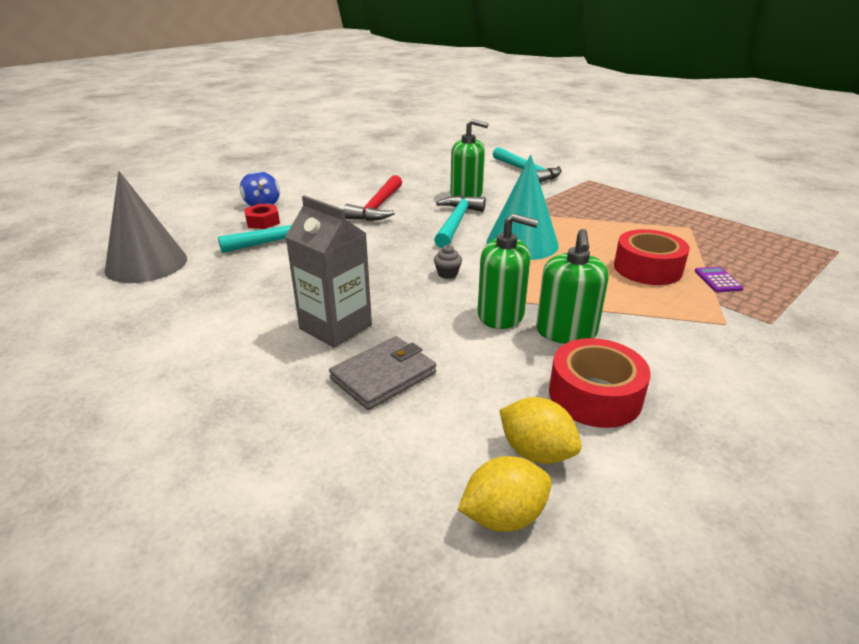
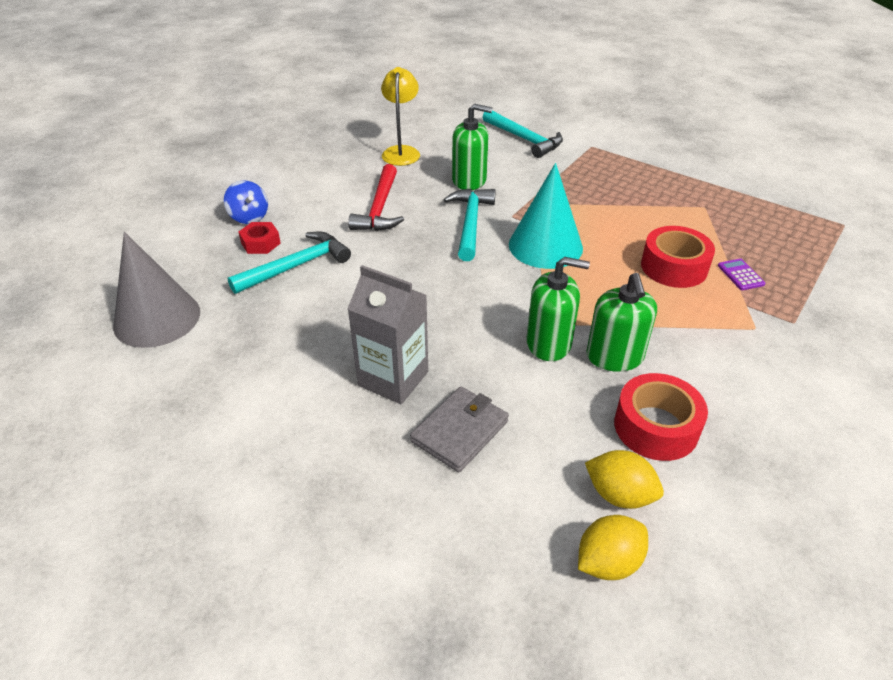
camera: 10 degrees left, 10 degrees up
grey cupcake [434,245,462,279] -> none
none -> yellow lamp [381,67,420,166]

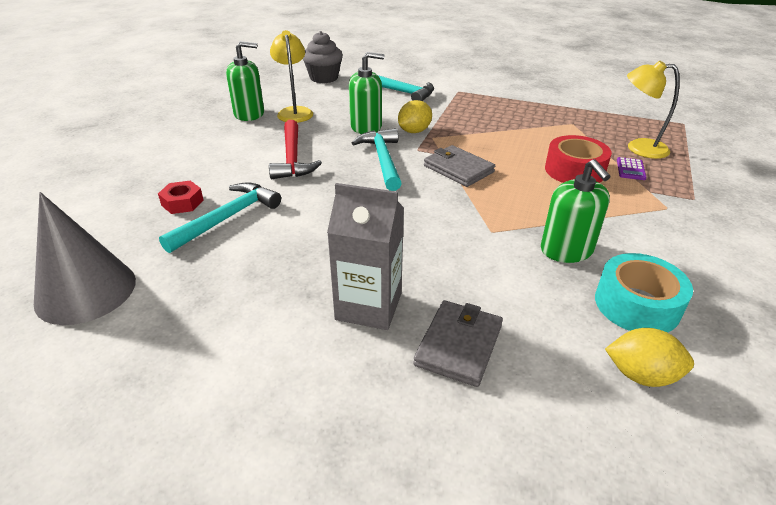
camera: 15 degrees left, 5 degrees down
blue spinning top [224,181,268,224] -> none
turquoise cone [509,163,583,269] -> grey wallet [424,145,495,187]
green soap dispenser [526,257,590,361] -> green soap dispenser moved to [226,41,264,121]
yellow lemon [578,515,648,580] -> yellow lemon moved to [398,100,432,133]
red tape [614,373,708,461] -> turquoise tape [595,253,693,333]
purple calculator [718,259,765,290] -> purple calculator turned 135 degrees counterclockwise [617,157,647,180]
none -> grey cupcake [303,31,343,83]
none -> yellow lamp [627,61,680,159]

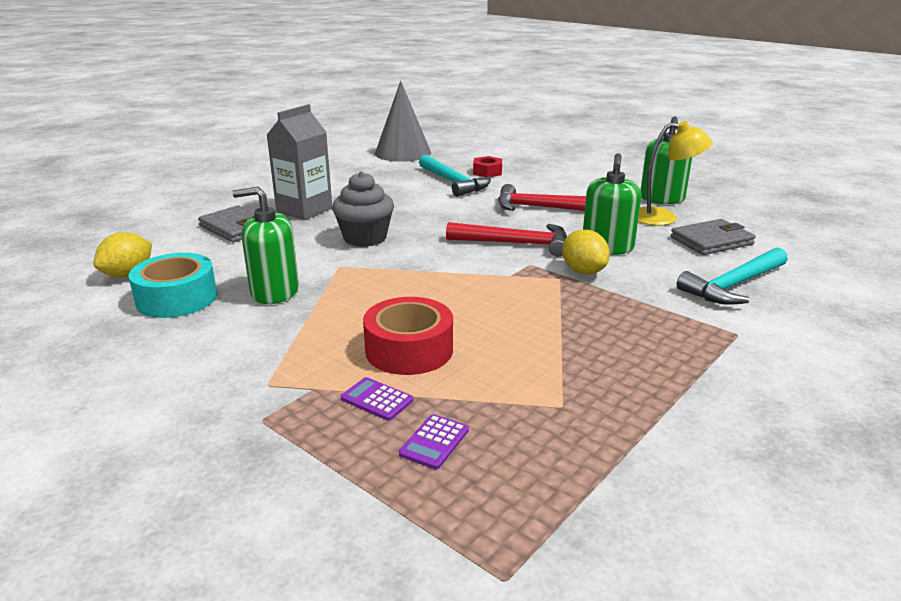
camera: 110 degrees right, 10 degrees down
grey cupcake [303,31,343,83] -> grey cupcake moved to [332,171,394,247]
turquoise hammer [352,128,402,191] -> red hammer [446,222,567,257]
grey wallet [424,145,495,187] -> grey wallet moved to [671,219,756,255]
yellow lamp [627,61,680,159] -> purple calculator [399,414,469,470]

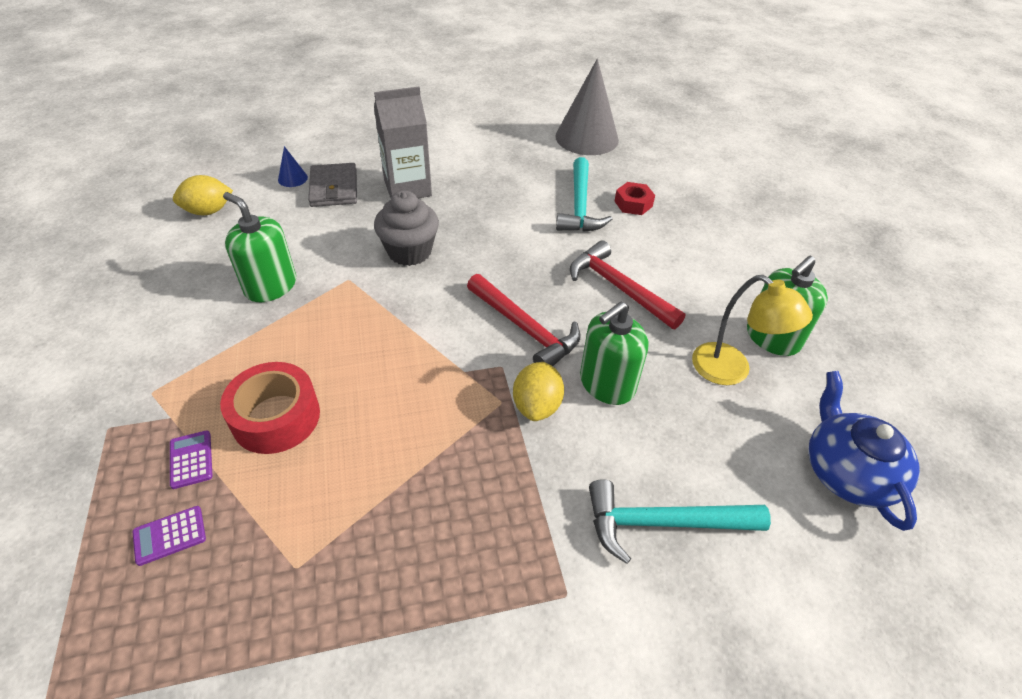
camera: 35 degrees right, 20 degrees up
turquoise tape [129,253,217,318] -> none
grey wallet [671,219,756,255] -> none
none -> blue cone [278,146,308,187]
none -> blue teapot [808,371,920,531]

